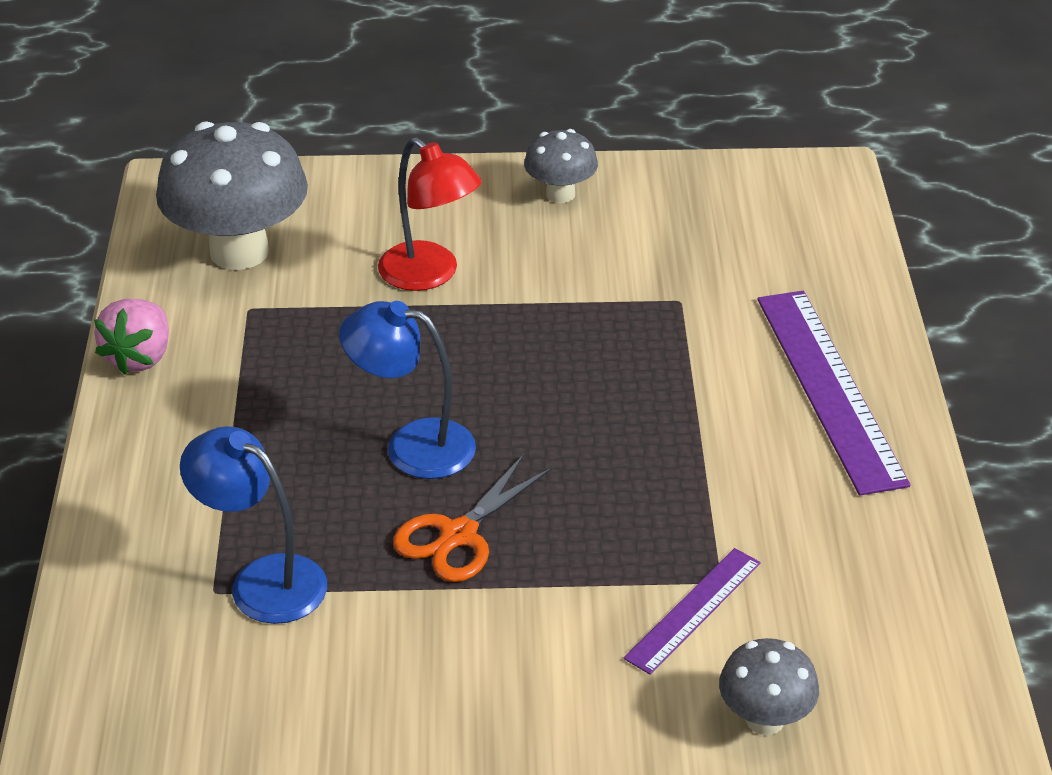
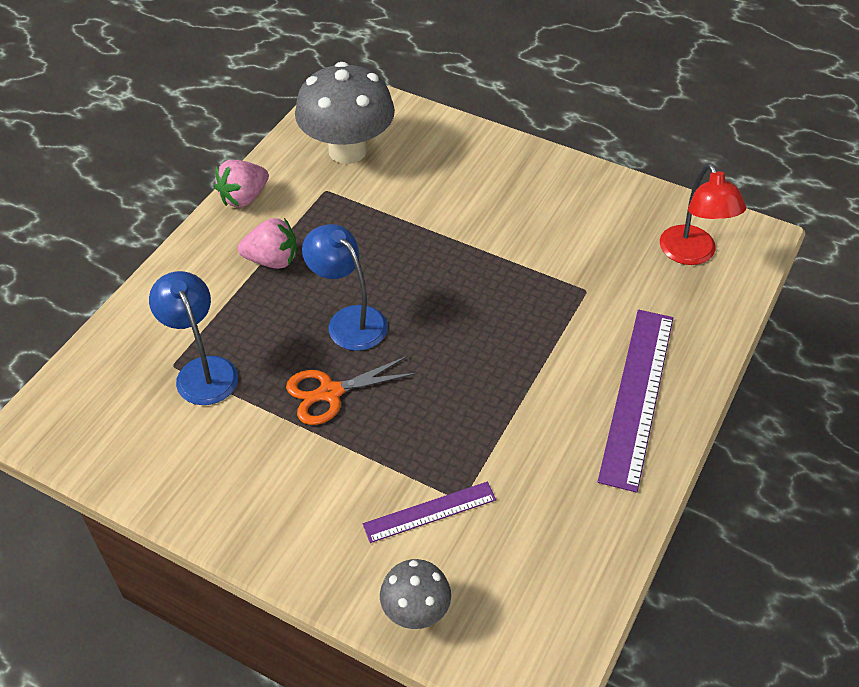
camera: 30 degrees right, 10 degrees up
red lamp [378,137,482,291] -> red lamp moved to [660,163,746,265]
grey mushroom [524,129,598,203] -> none
none -> pink strawberry [238,218,297,269]

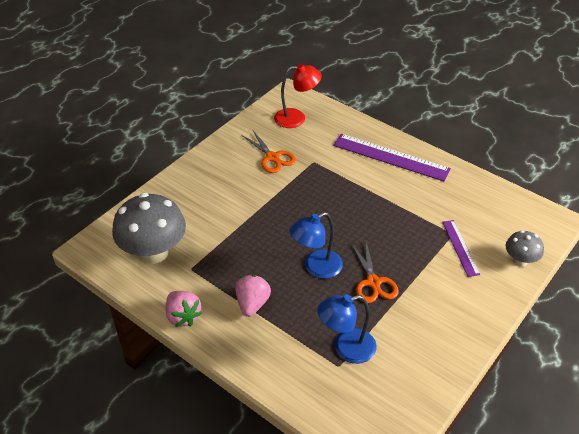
camera: 80 degrees left, 5 degrees down
none -> orange scissors [242,129,296,173]

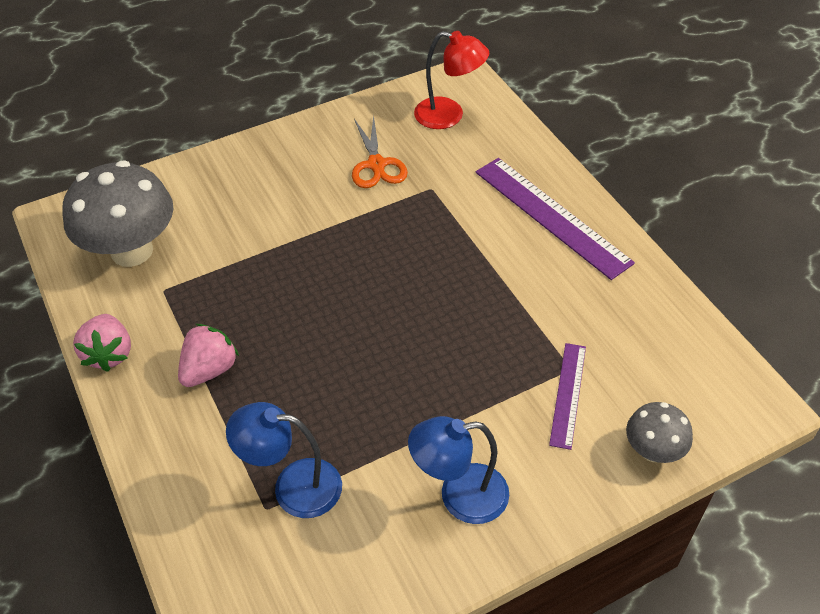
camera: 25 degrees right, 5 degrees up
blue lamp [289,212,343,279] -> blue lamp moved to [408,416,509,524]
orange scissors [351,242,399,303] -> none

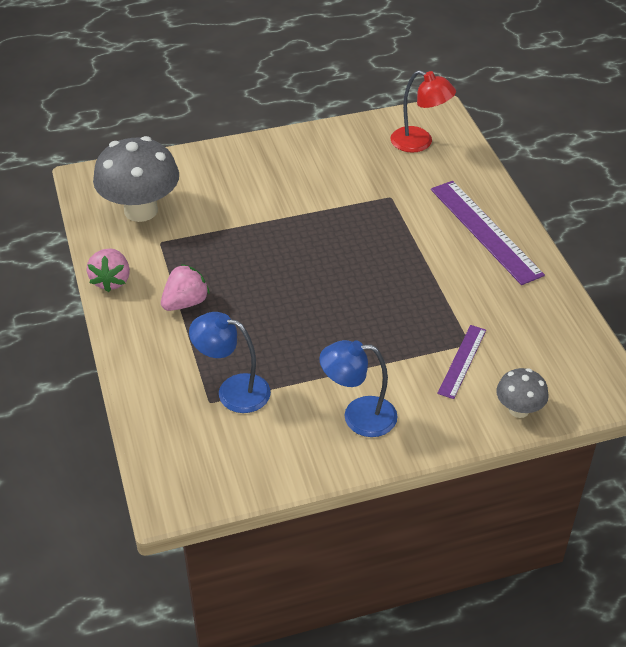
camera: 10 degrees right, 5 degrees down
orange scissors [352,115,408,188] -> none

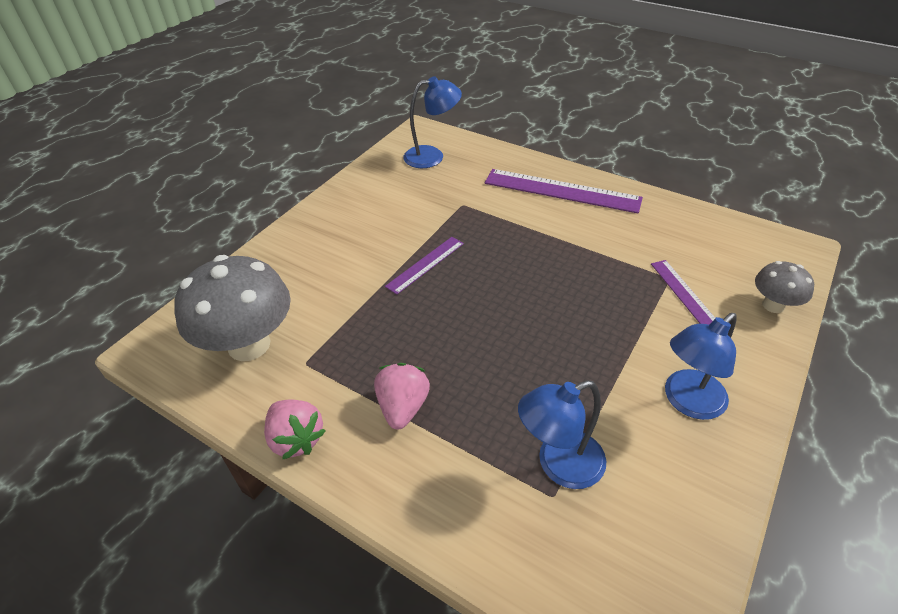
camera: 40 degrees left, 0 degrees up
red lamp [391,70,456,153] -> blue lamp [403,76,462,168]
none -> purple ruler [385,237,464,295]

